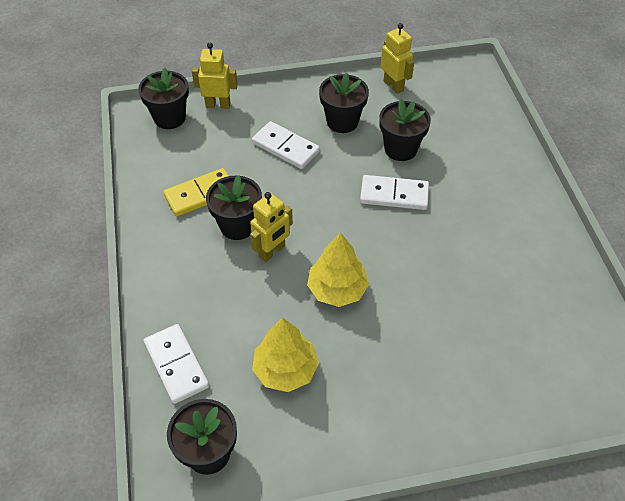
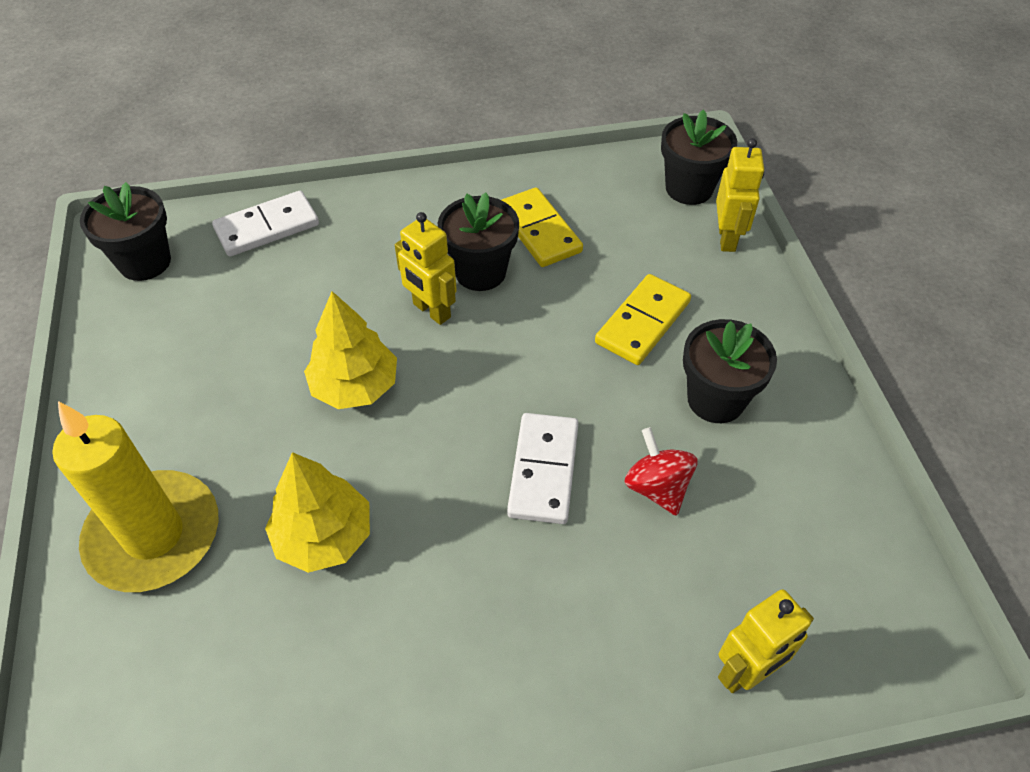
camera: 90 degrees right, 0 degrees up
white domino [252,121,320,169] -> yellow domino [595,274,691,365]
yellow tree [252,317,319,392] -> yellow tree moved to [265,452,370,573]
black flower pot [379,99,431,161] -> red spinning top [625,427,698,516]
yellow robot [381,23,414,94] -> yellow robot moved to [718,589,814,693]
none -> yellow candle [53,401,219,592]

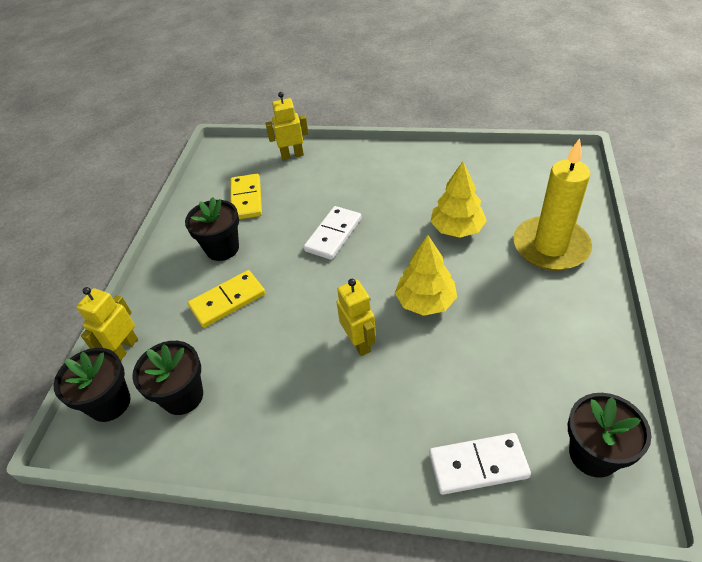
camera: 155 degrees left, 5 degrees down
black flower pot [438,192,519,291] -> black flower pot moved to [132,341,203,415]
yellow domino [501,187,583,267] -> yellow domino moved to [231,174,262,219]
red spinning top [625,427,698,516] -> none

